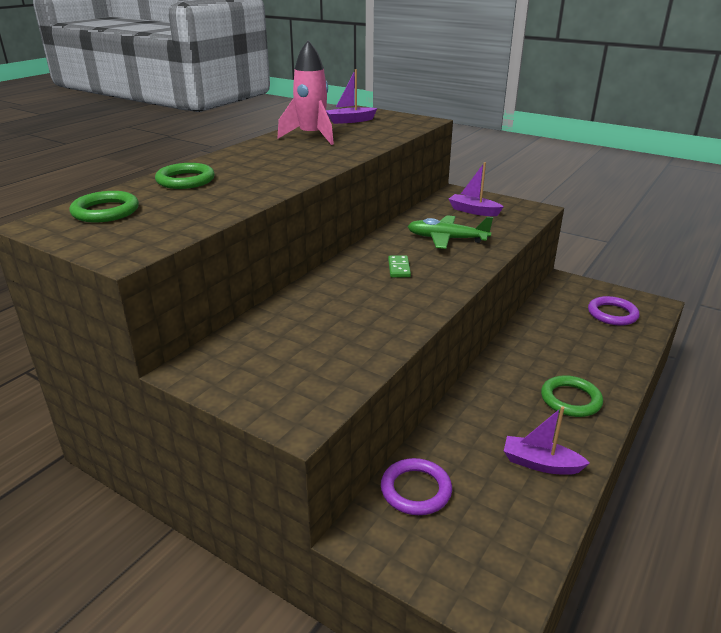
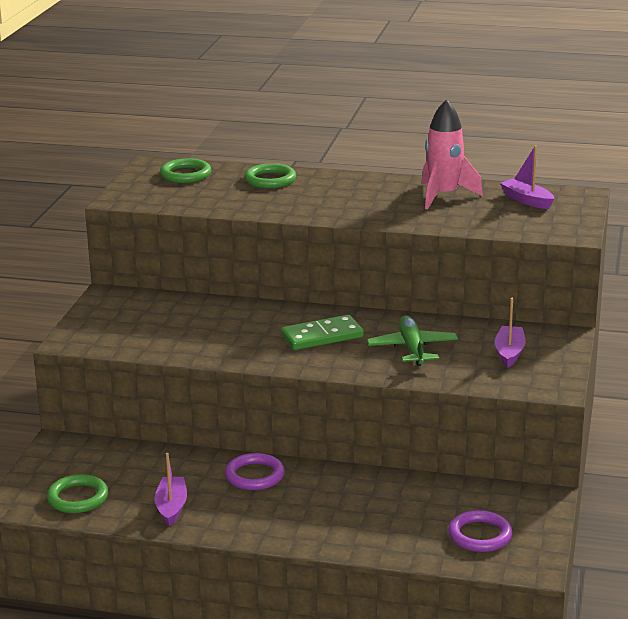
camera: 70 degrees right, 5 degrees down
purple ring [381,458,452,515] -> purple ring moved to [225,453,285,490]
green domino [388,255,411,277] -> green domino [281,315,364,350], size x1.83
green ring [541,375,603,417] -> green ring moved to [47,474,108,513]

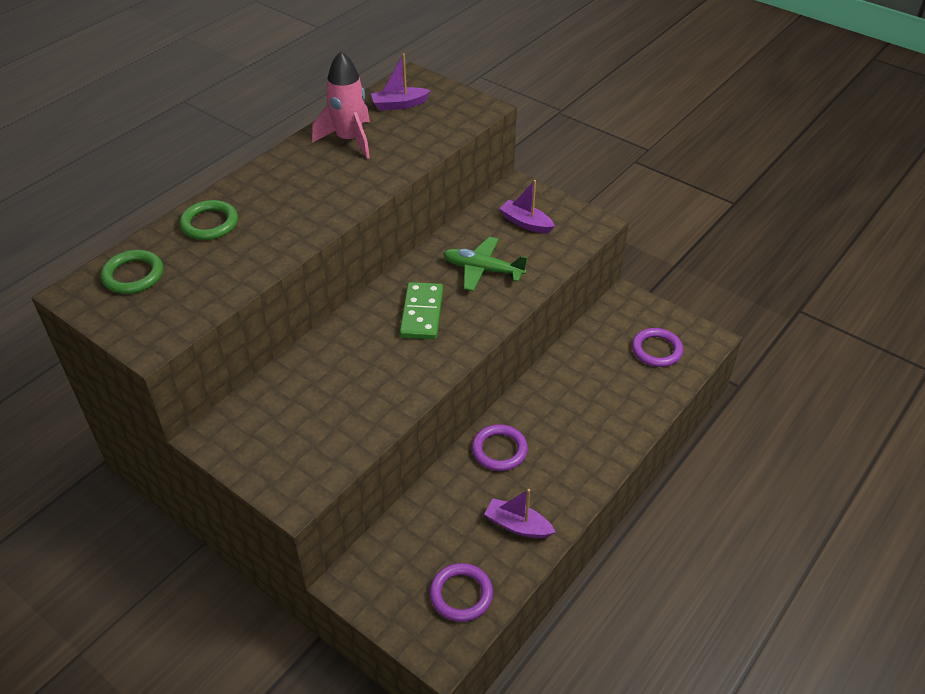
camera: 65 degrees left, 20 degrees up
green ring [47,474,108,513] -> purple ring [430,563,493,622]

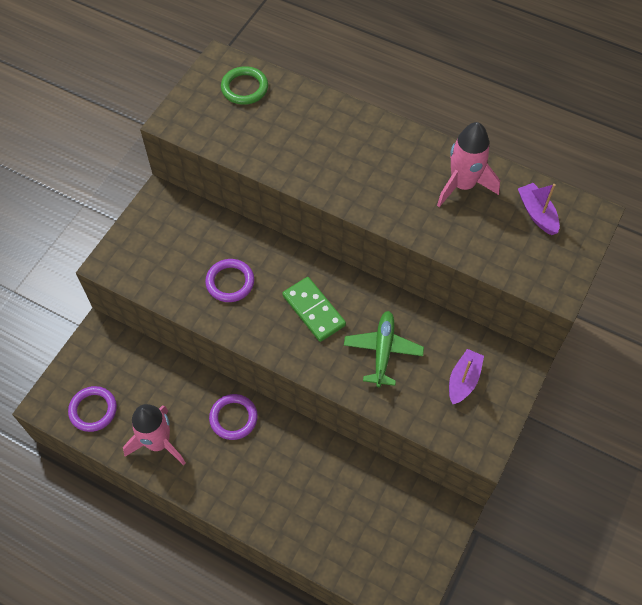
camera: 80 degrees right, 15 degrees up
green ring [180,200,238,240] -> none
green domino [400,282,443,339] -> green domino turned 60 degrees clockwise [282,277,346,342]
purple boat [484,489,556,538] -> pink rocket [123,404,186,465]
purple ring [632,328,683,367] -> purple ring moved to [205,259,254,302]

